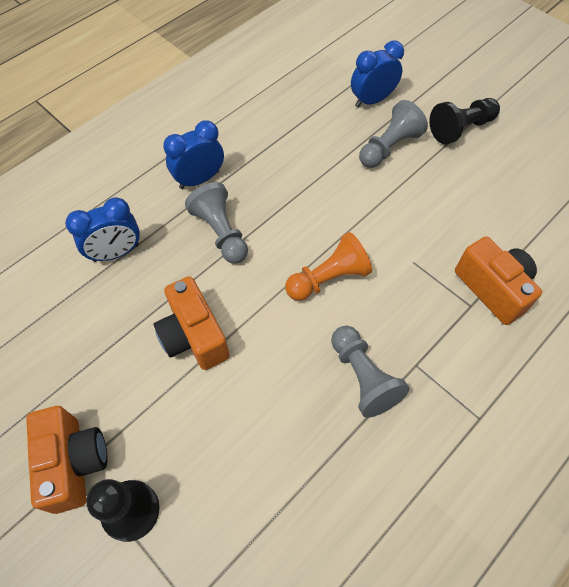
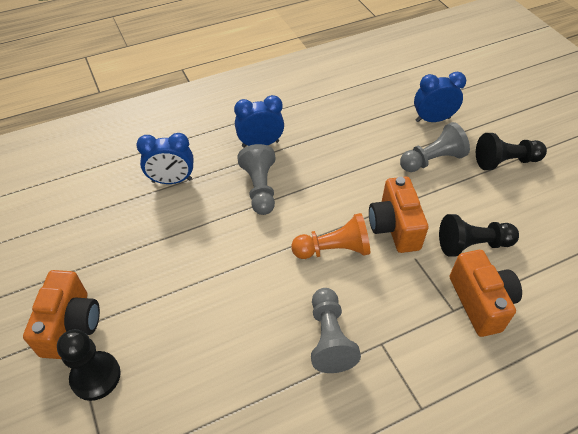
camera: 20 degrees right, 10 degrees down
orange camera [154,276,230,370] -> orange camera moved to [369,177,428,253]
none -> black pawn [439,214,519,257]

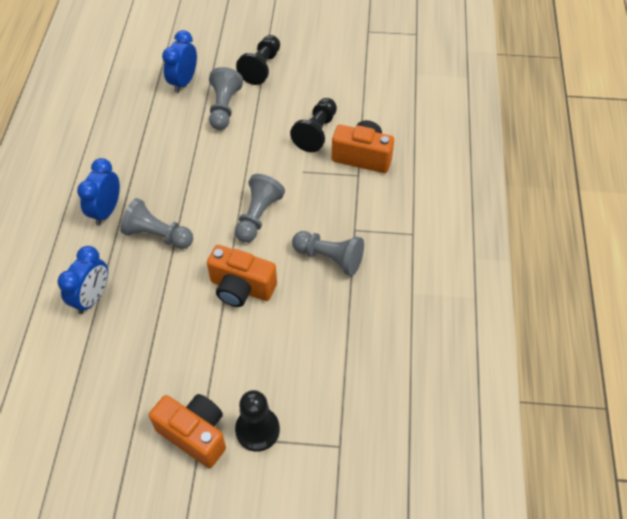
camera: 60 degrees left, 5 degrees up
orange pawn [291,213,370,259] -> grey pawn [235,174,285,243]
orange camera [369,177,428,253] -> orange camera moved to [207,245,277,307]

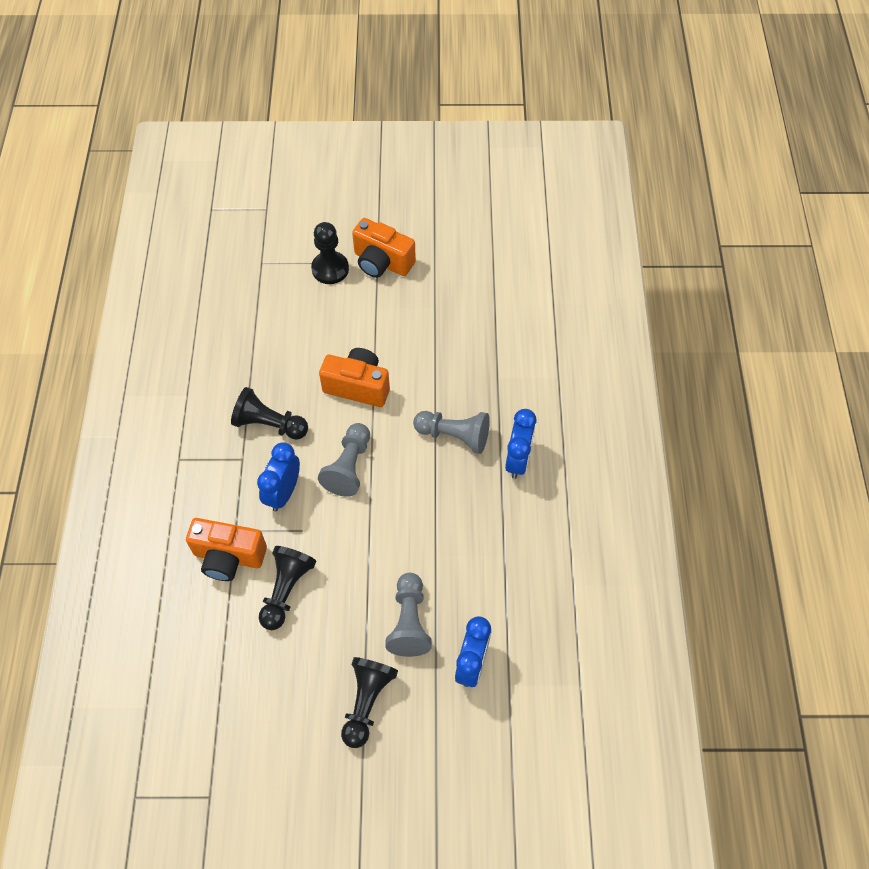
camera: 175 degrees right, 5 degrees up
blue clock [57,246,108,314] -> blue clock moved to [257,443,300,512]
grey pawn [292,231,364,276] -> black pawn [231,387,308,439]

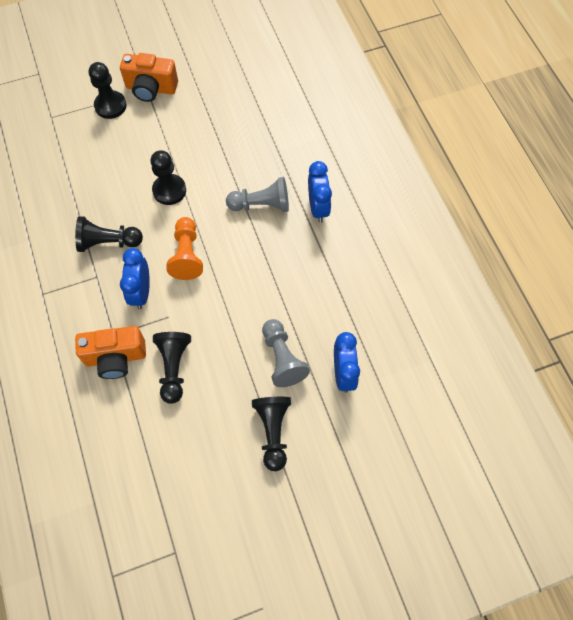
camera: 20 degrees left, 5 degrees up
grey pawn [318,423,370,497] -> orange pawn [166,217,203,280]
orange camera [319,348,390,407] -> black pawn [150,150,186,205]

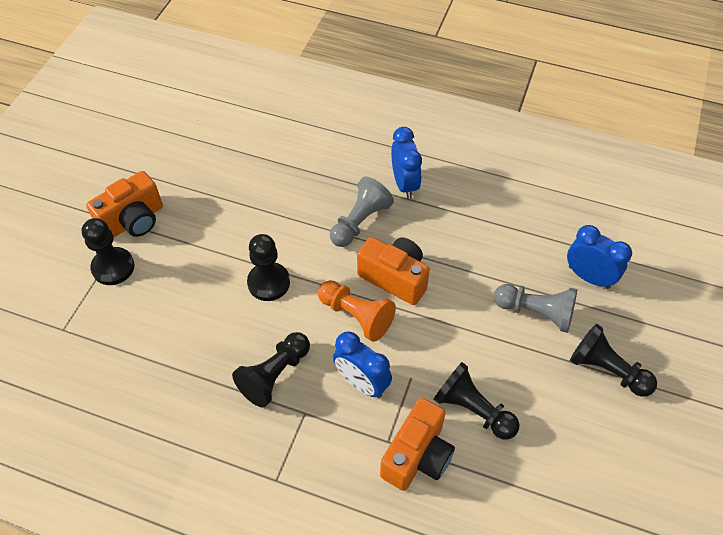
camera: 50 degrees left, 10 degrees down
blue clock [308,161,332,223] -> blue clock turned 45 degrees clockwise [391,127,422,199]
none -> orange camera [357,237,430,305]

